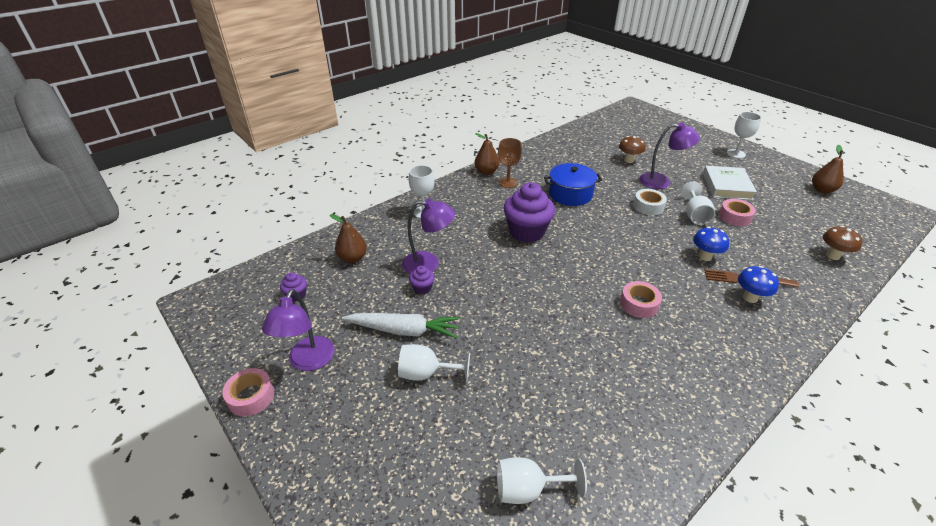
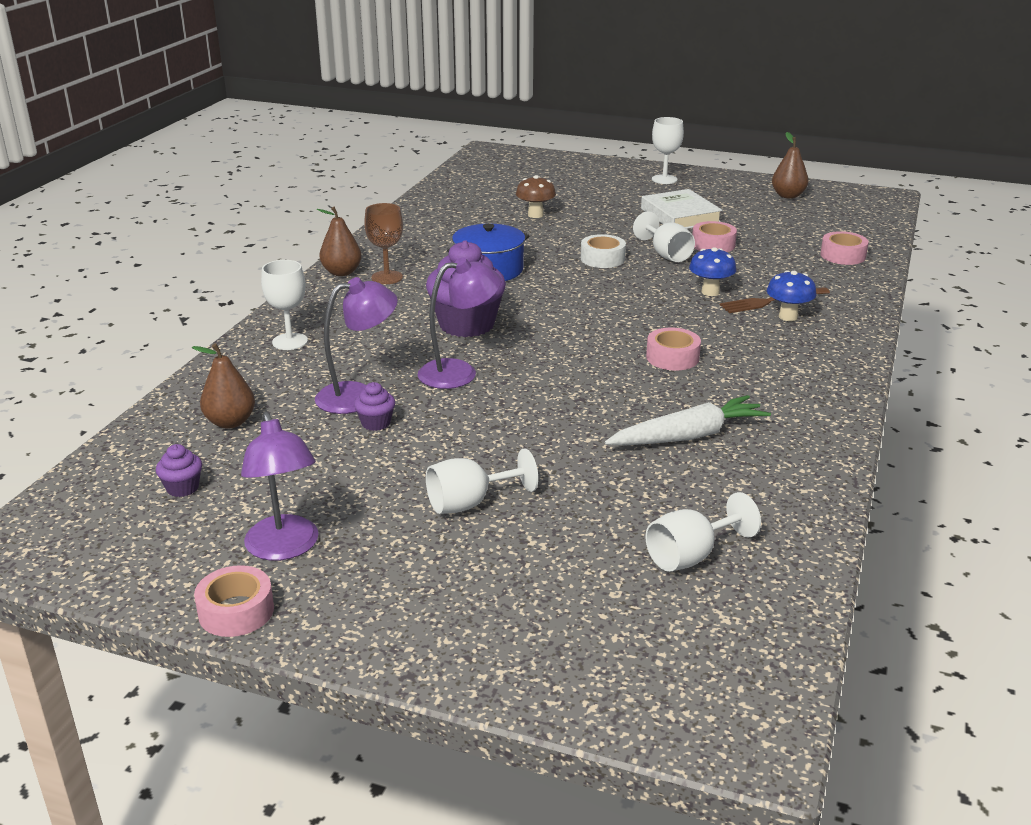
camera: 30 degrees left, 10 degrees down
white carrot [342,313,460,339] -> white carrot moved to [605,395,771,446]
purple lamp [639,123,700,189] -> purple lamp moved to [418,257,501,389]
brown mushroom [823,226,863,260] -> pink tape [820,231,869,265]

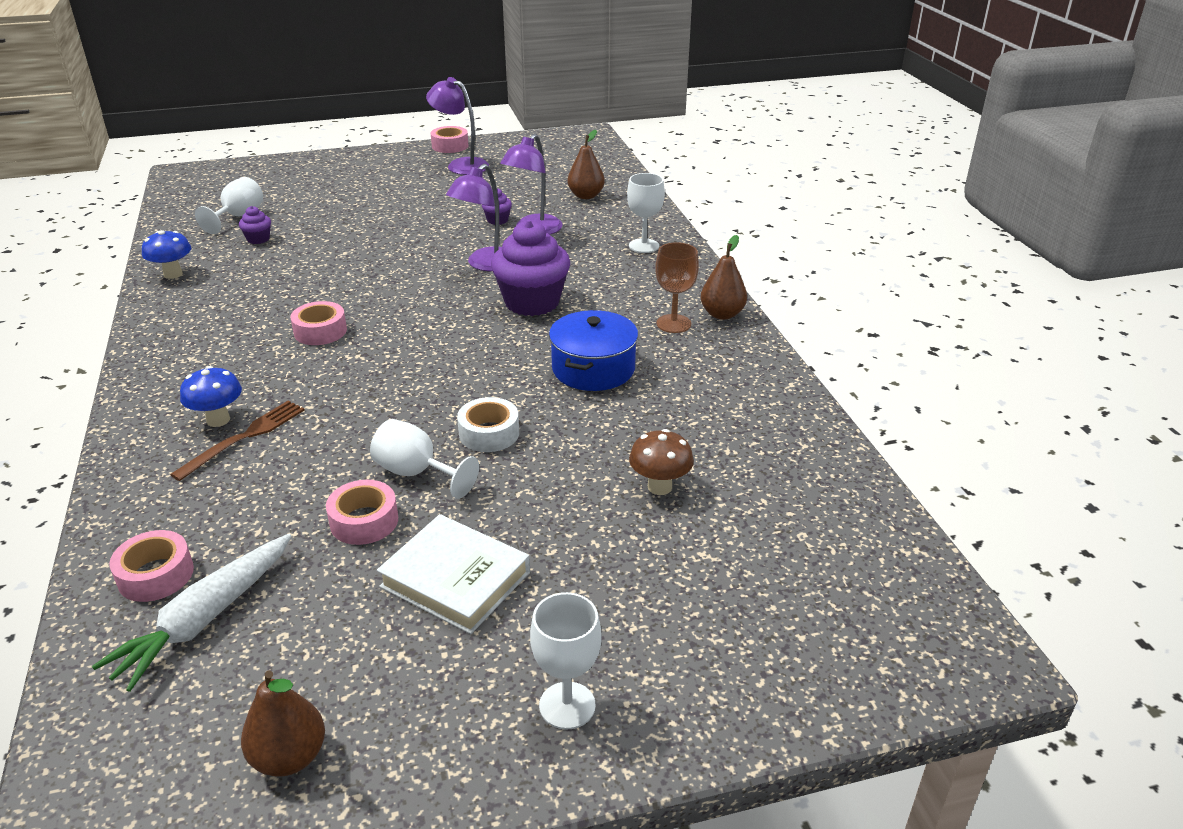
camera: 145 degrees right, 5 degrees up
purple cupcake [156,444,202,497] -> purple cupcake moved to [239,206,271,244]
white goblet [426,448,538,514] -> none
white carrot [605,395,771,446] -> white carrot moved to [92,534,291,692]
blue mushroom [689,247,736,296] -> blue mushroom moved to [142,230,191,279]

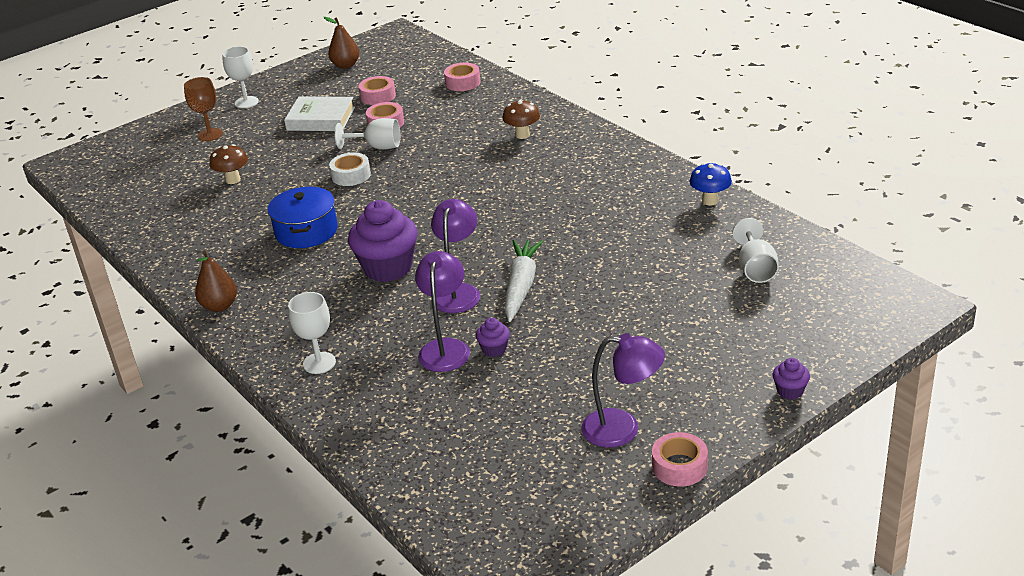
camera: 160 degrees right, 0 degrees up
white carrot [92,534,291,692] -> white carrot moved to [505,240,543,322]
brown fork [170,401,305,481] -> none
blue mushroom [180,366,242,427] -> brown mushroom [502,99,540,139]
purple cupcake [239,206,271,244] -> purple cupcake moved to [772,358,810,400]
pink tape [290,301,347,345] -> pink tape moved to [358,76,396,105]
brown pear [568,130,605,199] -> none
brown goblet [655,242,699,333] -> brown goblet moved to [184,77,223,141]

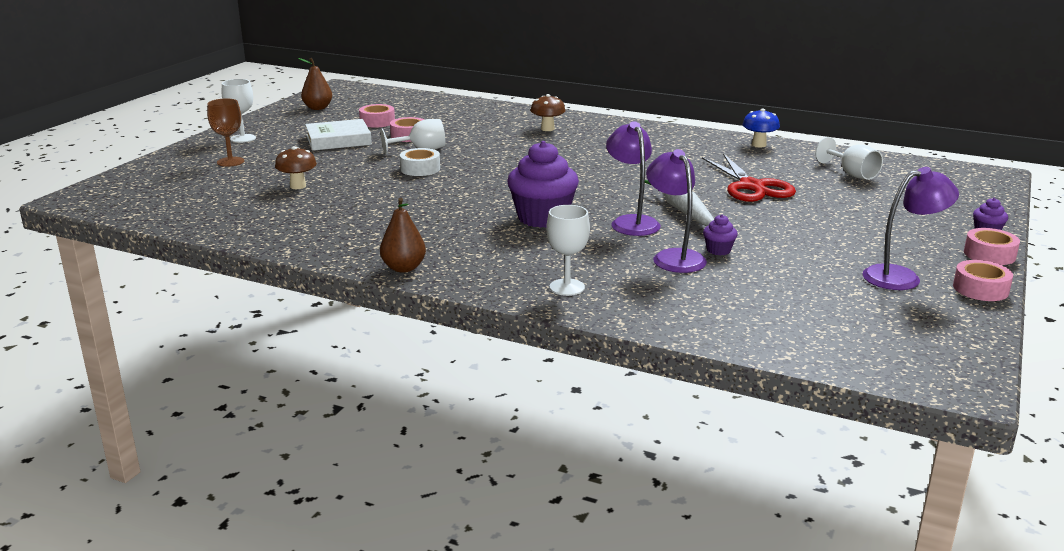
camera: 30 degrees left, 10 degrees down
blue pot [268,187,338,248] -> none
pink tape [444,63,480,91] -> pink tape moved to [964,228,1020,265]
none -> red scissors [702,153,796,202]

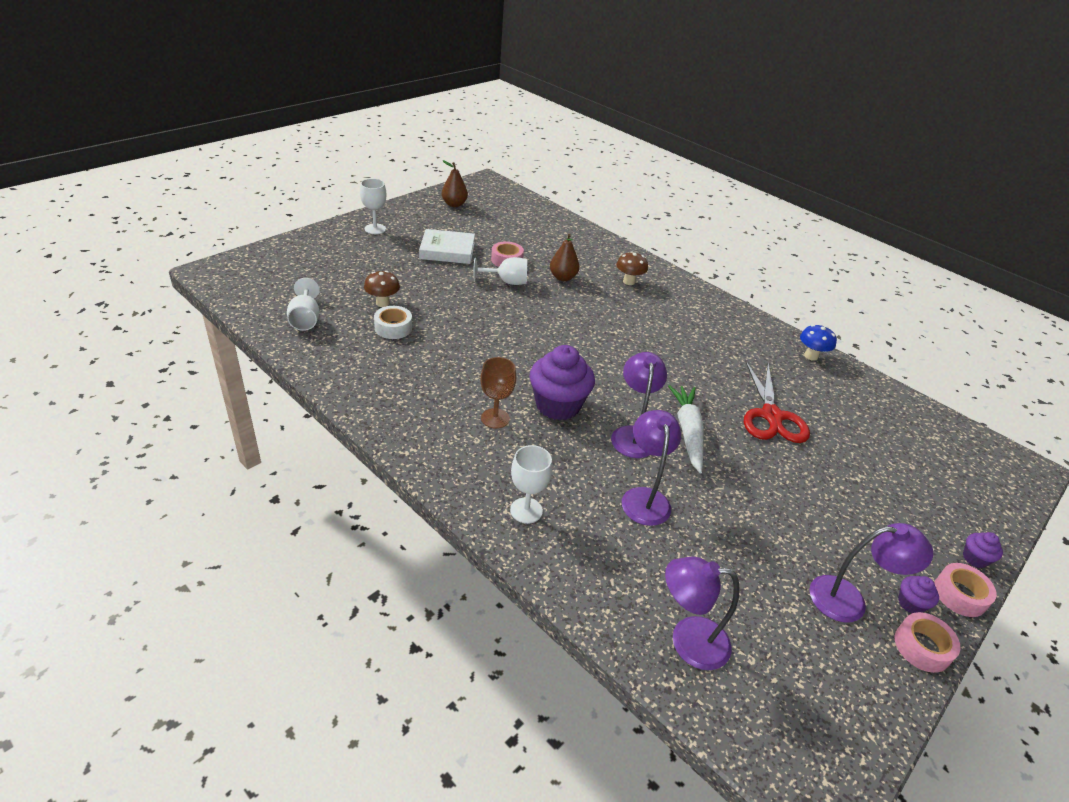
camera: 15 degrees right, 15 degrees up
brown goblet [207,99,244,167] -> brown goblet moved to [480,357,516,429]
pink tape [359,104,395,128] -> none
brown pear [380,198,426,272] -> brown pear moved to [550,234,579,281]
white tape [400,148,440,176] -> white tape moved to [374,306,412,339]
purple cupcake [703,215,738,255] -> purple cupcake moved to [898,576,939,613]
white goblet [815,137,883,180] -> white goblet moved to [287,278,320,331]
none -> purple lamp [665,557,740,670]

